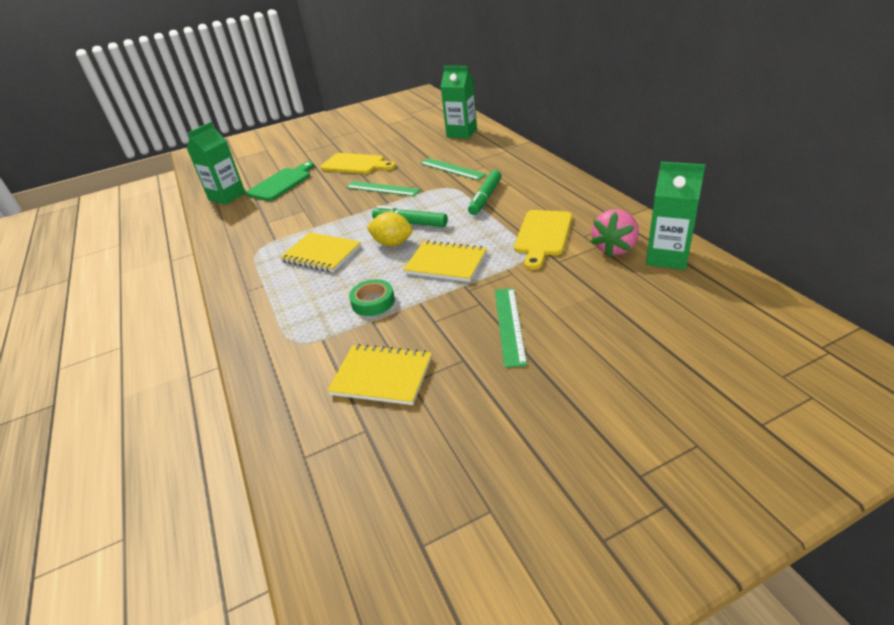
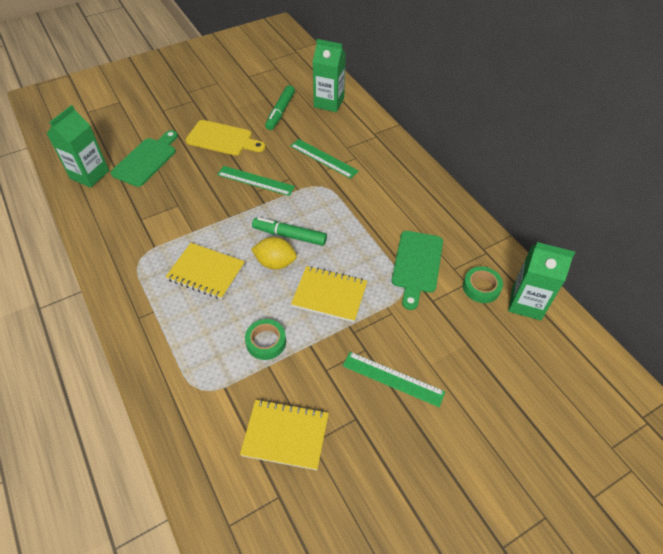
camera: 10 degrees left, 15 degrees up
green marker [468,170,501,215] -> green marker moved to [265,85,295,130]
green ruler [495,288,527,368] -> green ruler turned 60 degrees counterclockwise [343,352,445,407]
yellow cutting board [514,210,572,270] -> green cutting board [392,231,443,310]
pink strawberry [590,209,639,257] -> green tape [463,266,503,303]

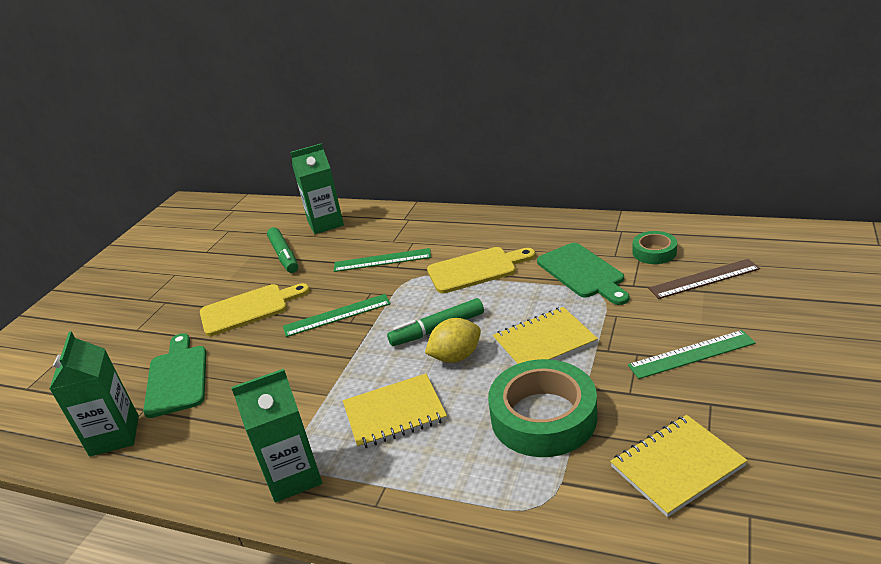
camera: 35 degrees left, 20 degrees down
green tape [245,319,286,360] -> green tape [488,359,597,457], size x1.92
green carton [508,242,575,321] -> green carton moved to [231,369,322,503]
none -> yellow cutting board [427,247,536,293]
none -> brown ruler [648,259,760,299]

